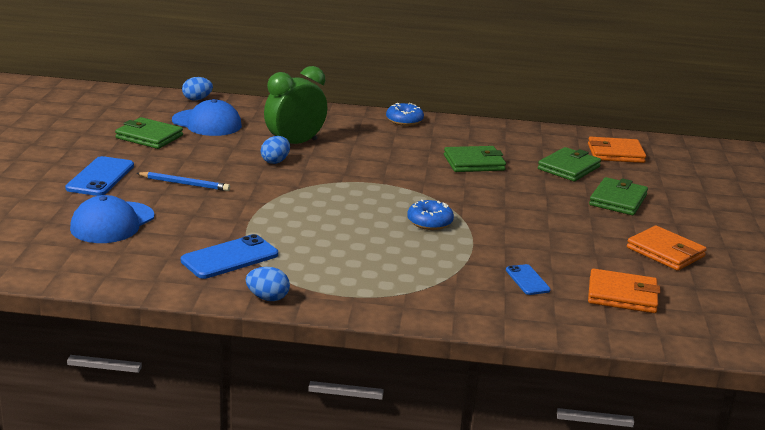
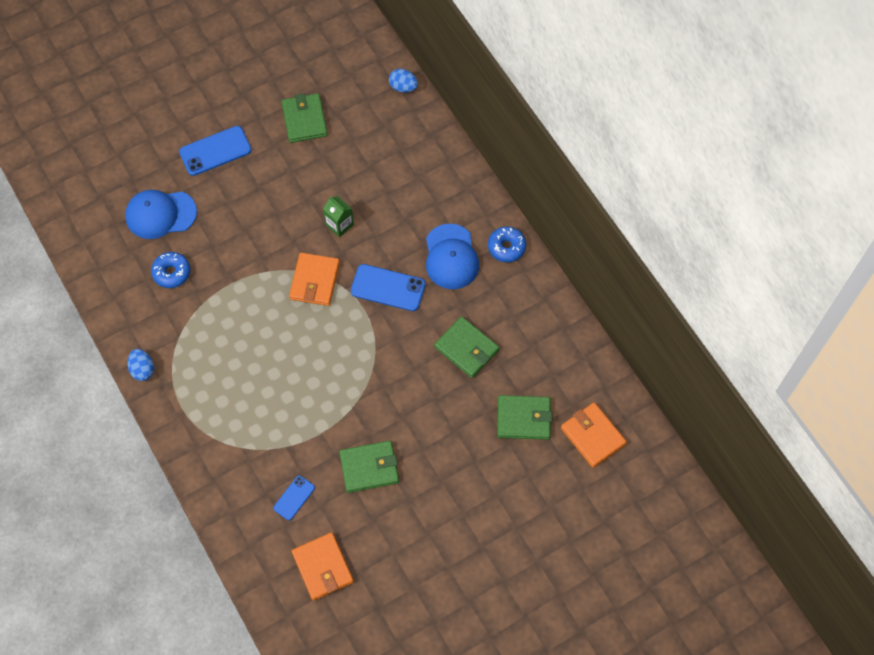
camera: 55 degrees right, 40 degrees up
blue pencil [136,172,230,191] -> none
blue cap [172,99,242,136] -> blue cap moved to [426,224,479,289]
blue phone [181,234,278,279] -> blue phone moved to [351,264,426,311]
blue egg [261,136,290,164] -> green carton [323,196,354,237]
green clock [264,66,327,144] -> none
blue donut [407,200,454,230] -> blue donut moved to [151,252,190,288]
green wallet [589,177,648,215] -> green wallet moved to [339,441,399,493]
orange wallet [627,226,707,271] -> orange wallet moved to [289,253,340,306]

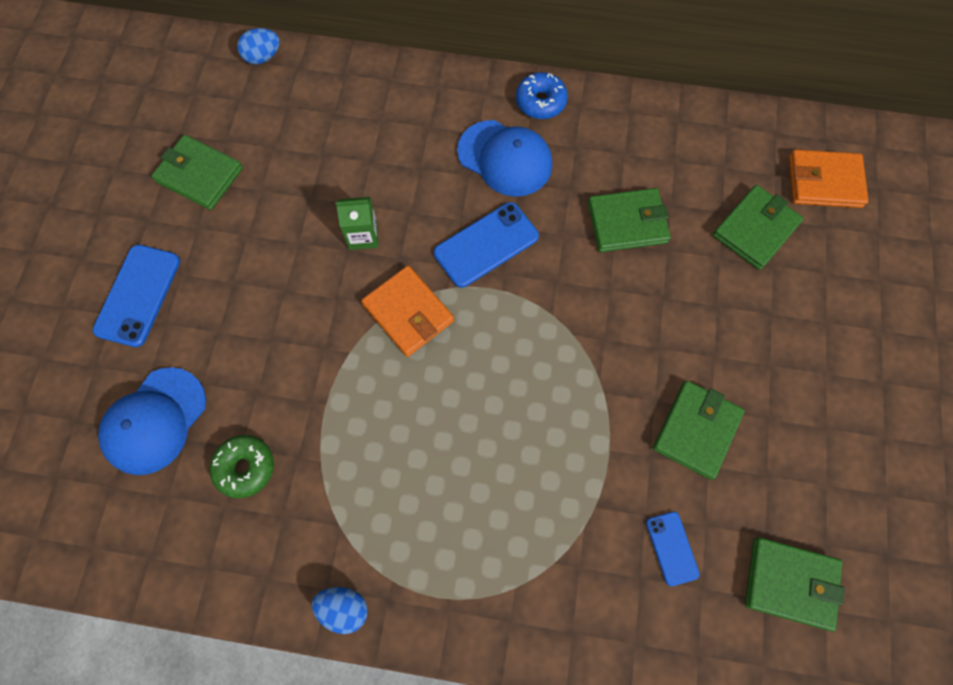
camera: 50 degrees left, 5 degrees up
blue donut [151,252,190,288] -> green donut [210,435,274,498]
orange wallet [292,532,354,601] -> green wallet [745,537,845,631]

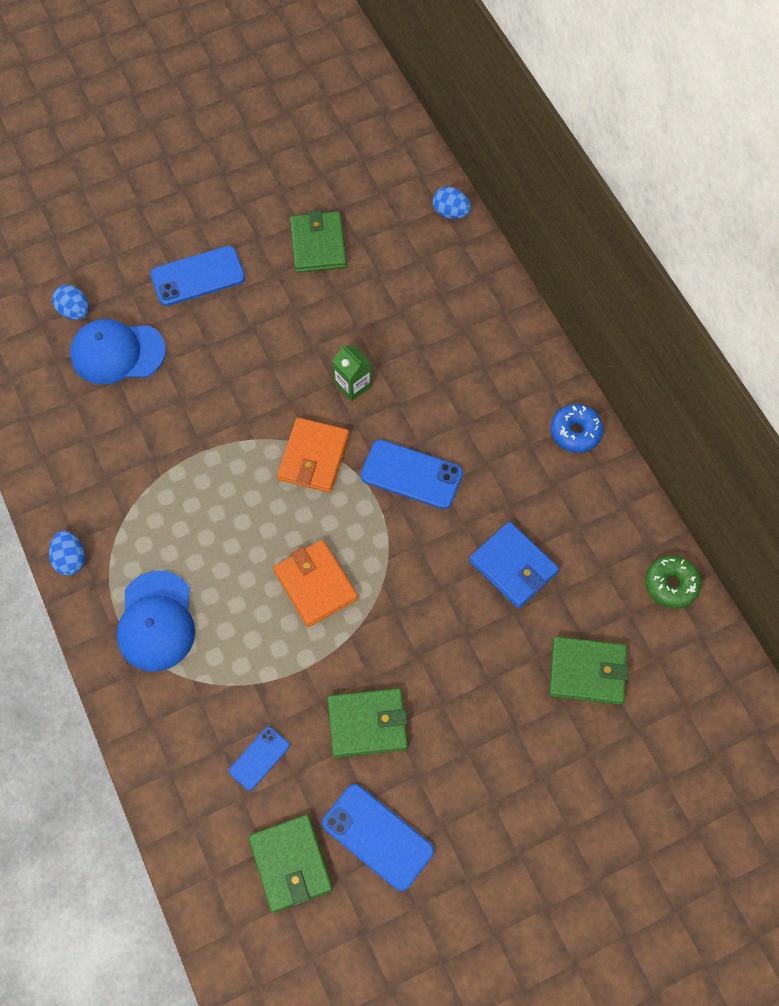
camera: 55 degrees right, 5 degrees down
green donut [210,435,274,498] -> green donut moved to [645,555,702,609]
blue cap [457,120,552,197] -> blue cap moved to [117,570,195,672]
green wallet [588,188,671,252] -> blue wallet [469,522,559,608]
orange wallet [789,149,868,208] -> orange wallet moved to [273,540,358,627]
none -> blue egg [52,285,89,320]
none -> blue phone [322,784,434,891]

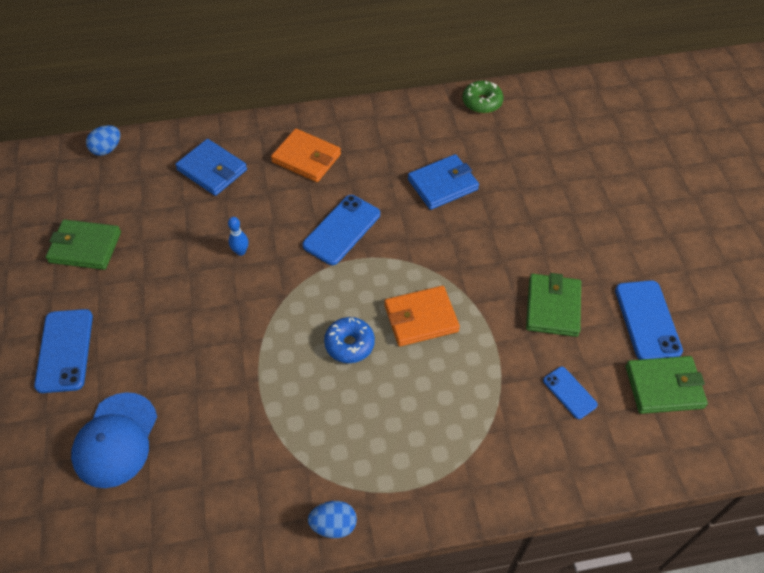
camera: 75 degrees left, 10 degrees down
blue egg [52,285,89,320] -> none
blue cap [117,570,195,672] -> none
orange wallet [277,418,349,492] -> orange wallet moved to [271,128,341,182]
blue phone [322,784,434,891] -> blue phone turned 60 degrees counterclockwise [615,280,683,360]
green carton [333,344,372,401] -> blue bowling pin [228,217,248,256]
green wallet [549,636,629,705] -> none
blue donut [551,404,604,453] -> blue donut moved to [324,317,375,363]
none -> blue wallet [175,139,247,196]

